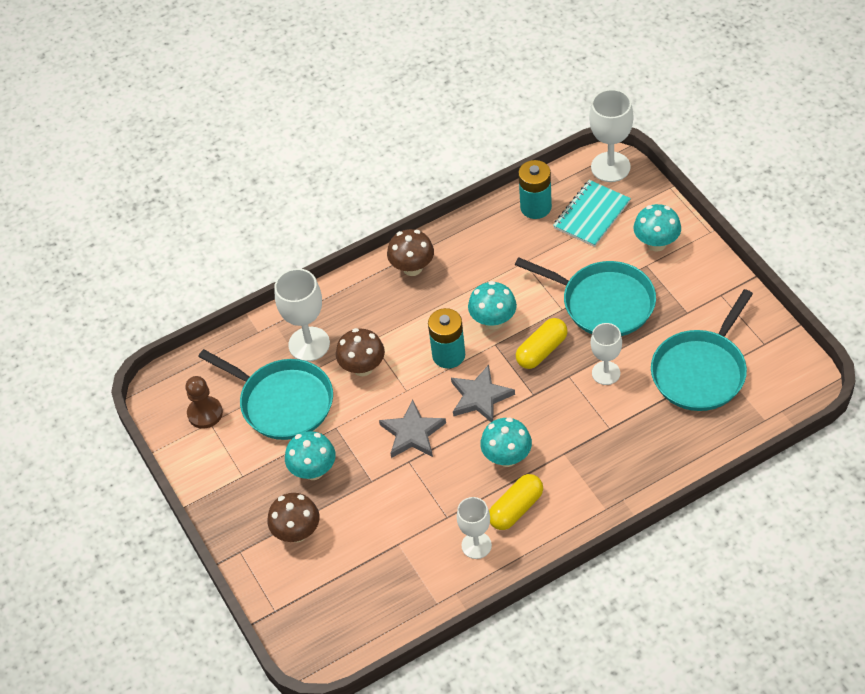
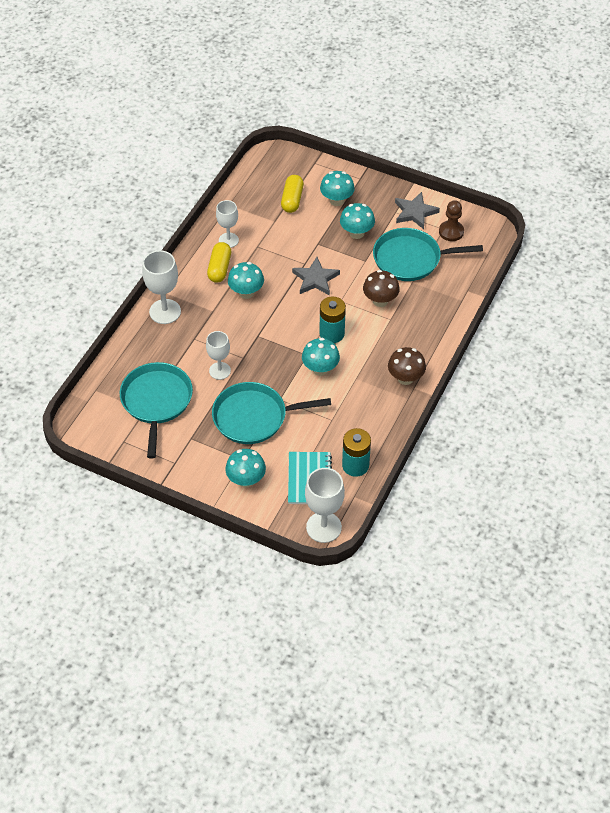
camera: 140 degrees right, 0 degrees up
brown mushroom [268,493,319,542] -> turquoise mushroom [320,171,355,206]
white goblet [274,268,330,361] -> white goblet moved to [142,250,181,324]
grey star [451,365,515,422] -> grey star moved to [395,192,440,229]
yellow capsule [516,318,568,369] -> yellow capsule moved to [281,175,304,213]

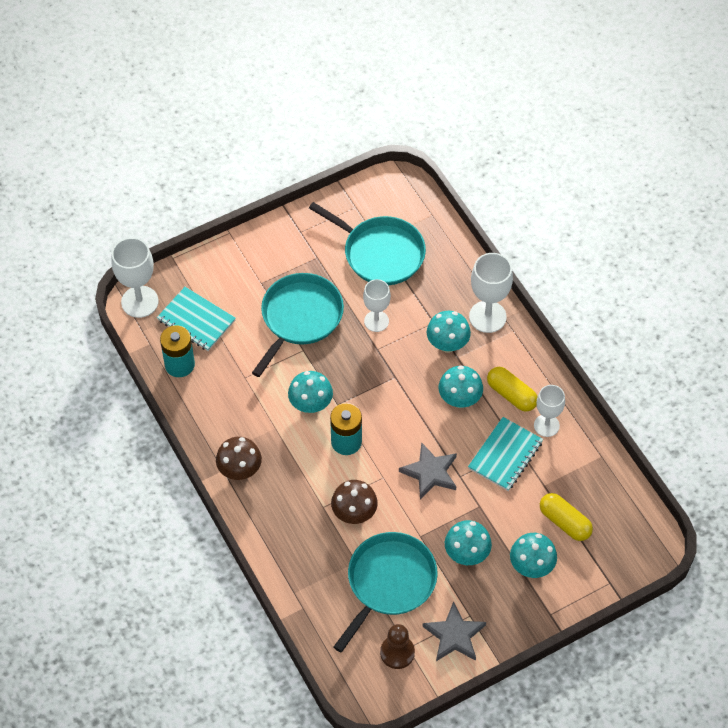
camera: 125 degrees right, 5 degrees up
turquoise mushroom [225,449,266,487] -> turquoise mushroom moved to [427,311,471,353]
none -> turquoise notebook [468,417,543,491]

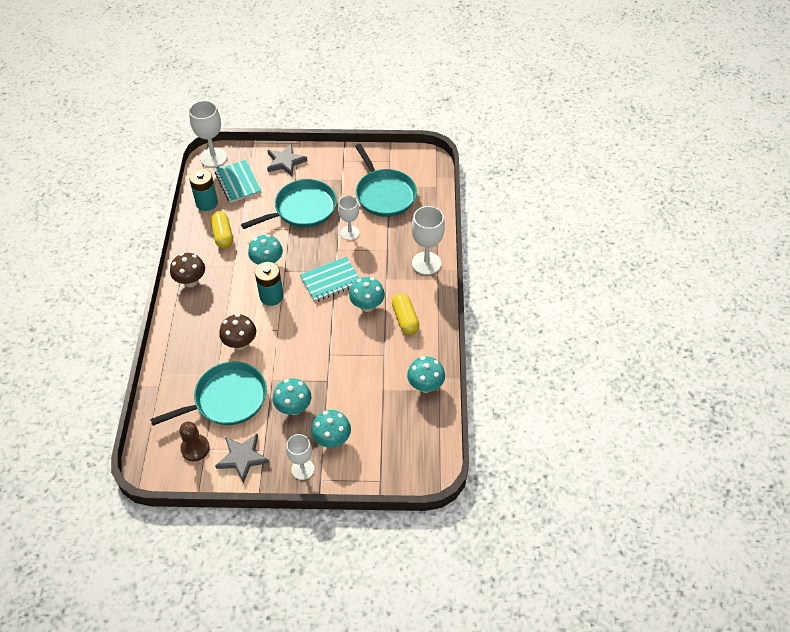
camera: 30 degrees right, 5 degrees down
grey star [399,442,457,499] -> grey star moved to [267,143,307,176]
turquoise mushroom [427,311,471,353] -> turquoise mushroom moved to [407,356,445,393]
turquoise notebook [468,417,543,491] -> turquoise notebook moved to [300,257,360,302]
white goblet [534,385,565,437] -> white goblet moved to [286,434,314,480]
yellow capsule [540,493,593,541] -> yellow capsule moved to [210,211,233,248]

